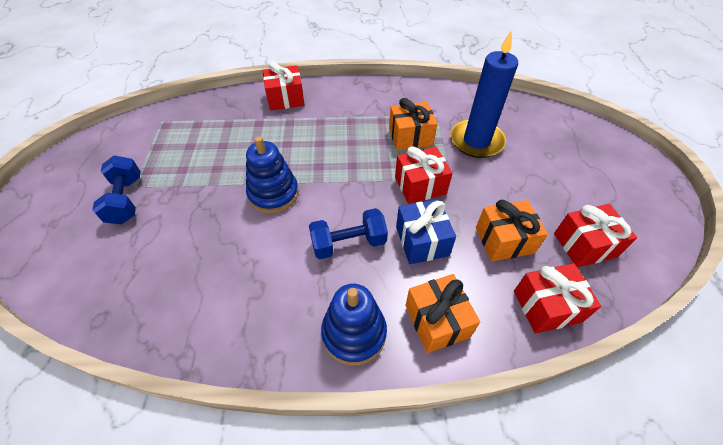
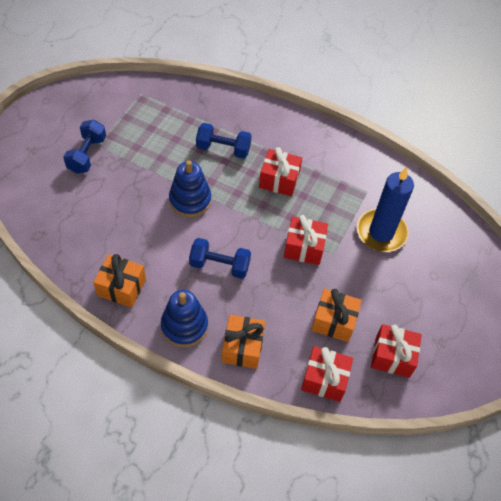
camera: 25 degrees right, 5 degrees up
red gift [262,61,305,111] -> red gift moved to [259,147,302,196]
orange gift [389,98,437,150] -> orange gift moved to [93,254,146,308]
blue gift [396,199,456,264] -> none
none -> blue dumbbell [196,123,252,159]

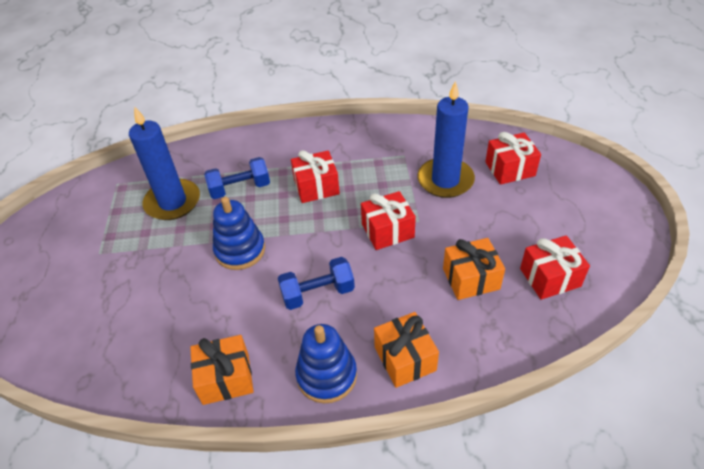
camera: 25 degrees left, 10 degrees down
blue dumbbell [63,120,106,174] -> none
red gift [301,346,353,402] -> red gift moved to [485,132,541,185]
none -> blue candle [129,106,200,220]

